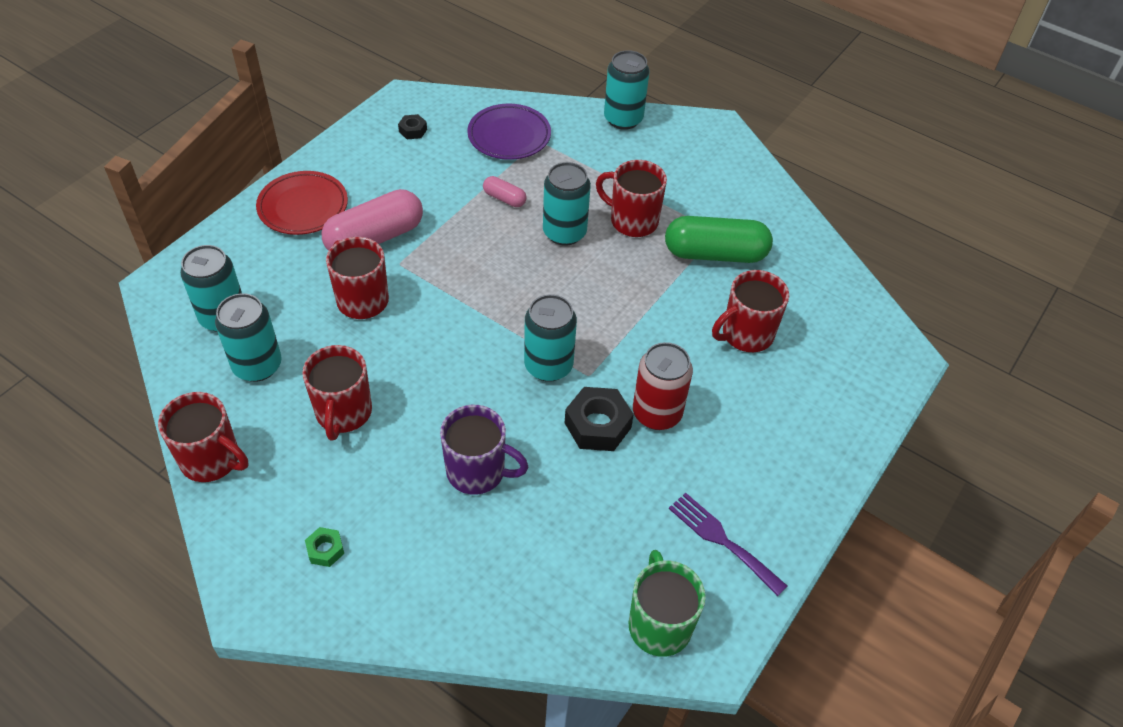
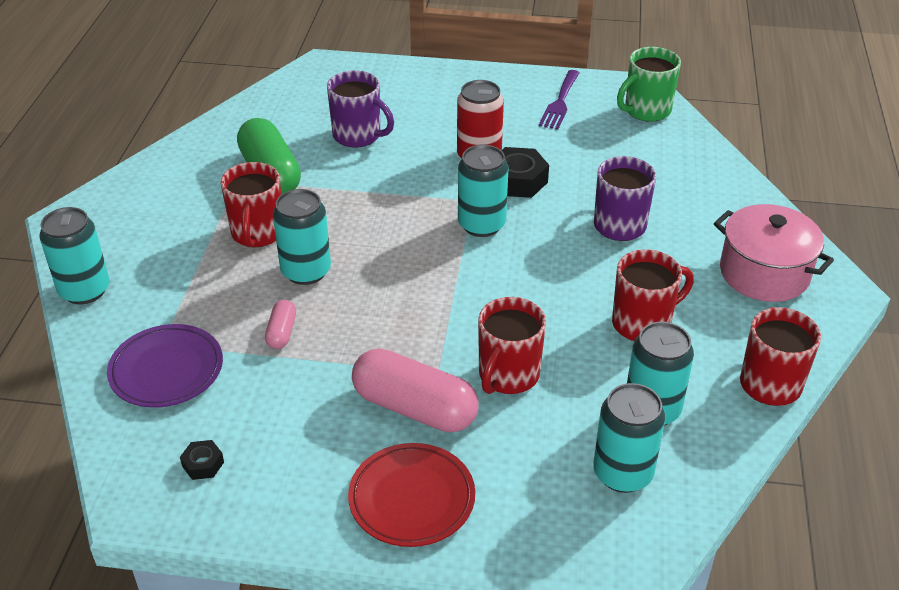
camera: 115 degrees left, 10 degrees down
green nut [305,527,344,567] -> pink pot [714,204,834,302]
red mug [712,270,789,352] -> purple mug [327,71,394,148]

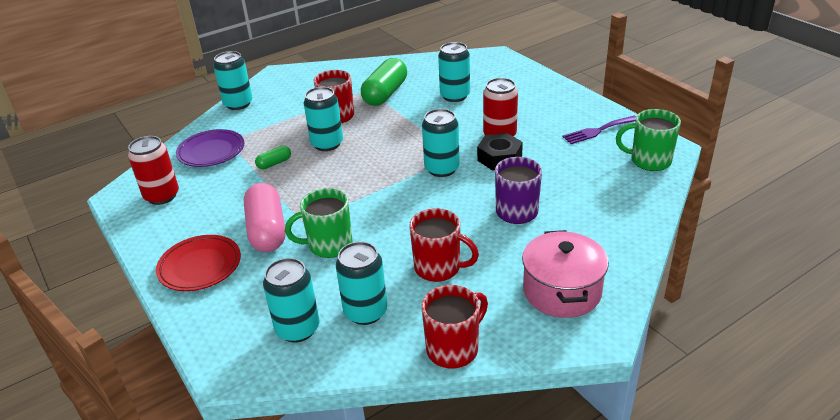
camera: 50 degrees right, 5 degrees down
black nut [180,440,224,480] -> red can [128,136,179,205]
pink capsule [265,300,296,349] -> green capsule [255,146,291,169]
purple mug [327,71,394,148] -> turquoise can [438,42,470,102]
red mug [478,297,546,394] -> green mug [285,188,353,258]

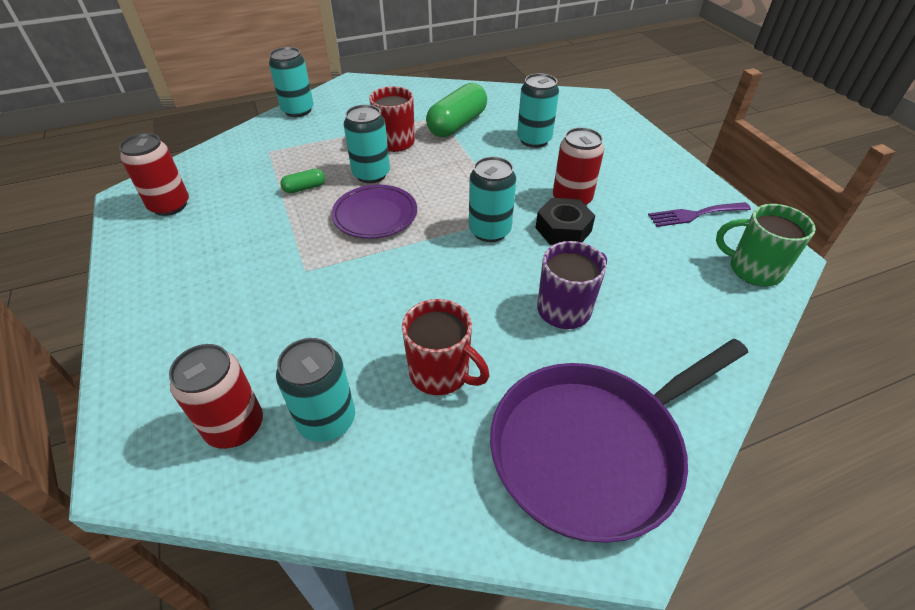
camera: 10 degrees right, 10 degrees up
red plate [156,235,241,291] -> none
purple plate [176,129,244,167] -> purple plate moved to [331,185,417,239]
pink capsule [244,183,285,252] -> none
turquoise can [263,258,320,342] -> red can [169,344,263,449]
green mug [285,188,353,258] -> none
red mug [421,285,488,368] -> none
pink pot [522,230,609,318] -> purple pan [490,339,748,543]

